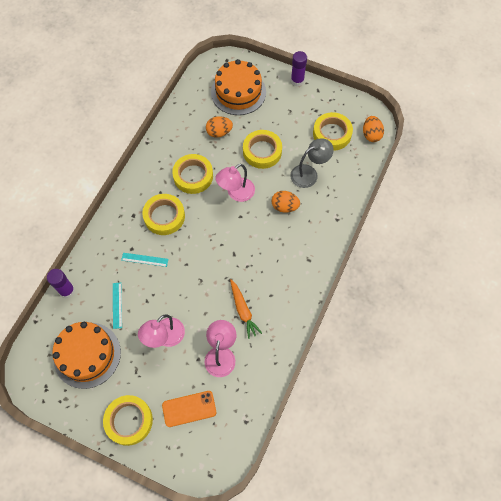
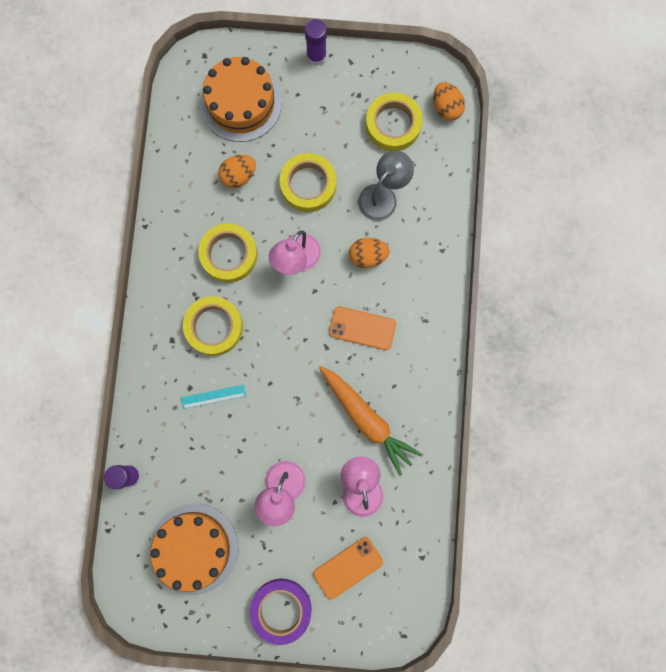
camera: 20 degrees left, 15 degrees up
yellow tape [103,395,153,446] -> purple tape [250,579,312,645]
turquoise ruler [113,283,122,329] -> none
orange carrot [230,279,262,339] -> orange carrot [319,366,422,476], size x1.54
none -> orange phone [329,306,396,350]

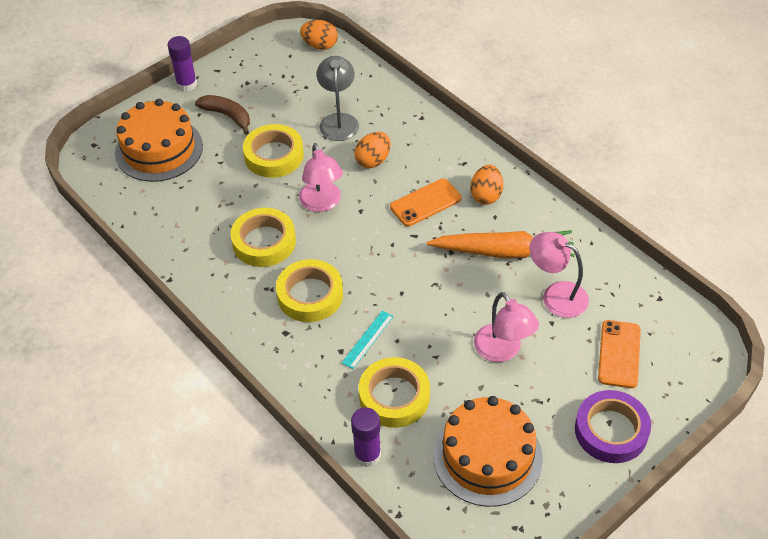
camera: 45 degrees left, 30 degrees down
orange egg [218,155,256,188] -> orange egg moved to [470,165,503,205]
yellow tape [366,92,423,151] -> yellow tape moved to [359,357,430,428]
none -> brown banana [195,95,250,134]

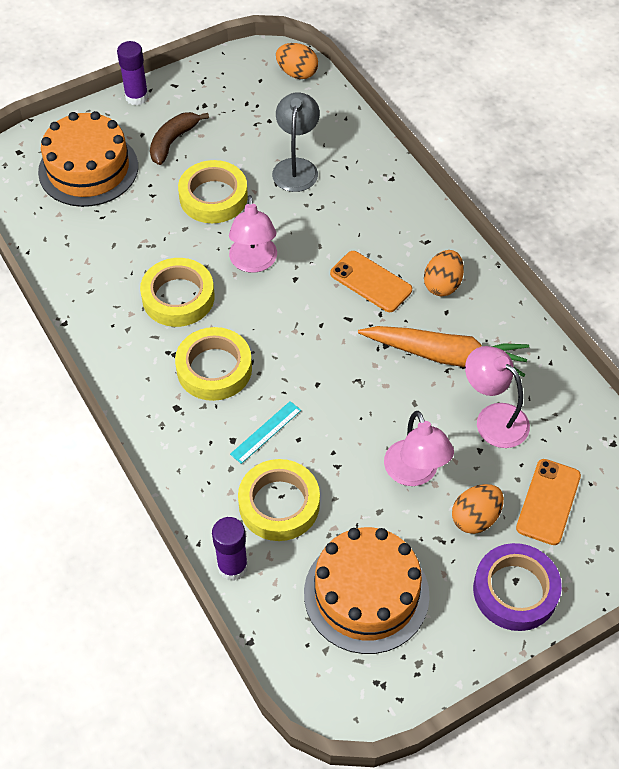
camera: 10 degrees right, 5 degrees up
brown banana [195,95,250,134] -> brown banana turned 105 degrees counterclockwise [150,112,209,165]
orange egg [354,132,391,168] -> orange egg moved to [452,484,504,534]
orange phone [390,178,462,227] -> orange phone turned 60 degrees clockwise [330,251,412,312]

